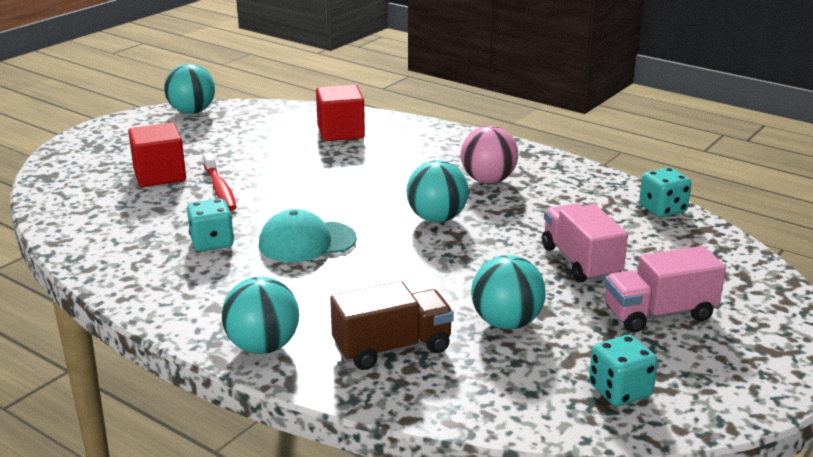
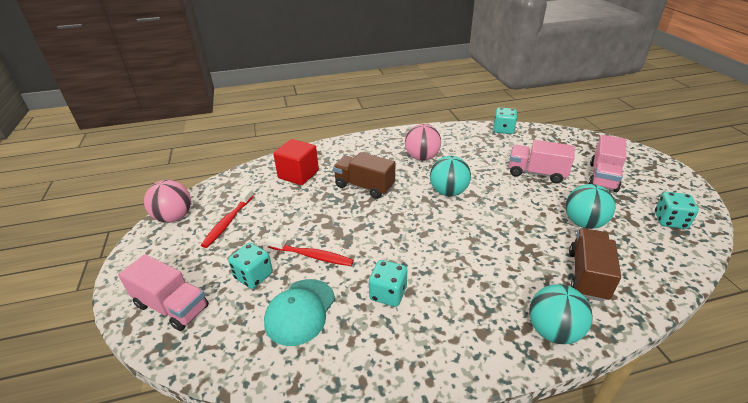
camera: 50 degrees left, 10 degrees up
red cube [128,123,186,187] -> turquoise dice [228,243,273,289]
turquoise ball [164,64,215,114] -> pink ball [144,180,191,223]
turquoise cap [259,209,357,262] -> turquoise cap moved to [264,279,335,346]
none -> pink truck [118,254,209,331]
none -> red toothbrush [201,188,253,248]
none -> brown truck [333,152,395,199]

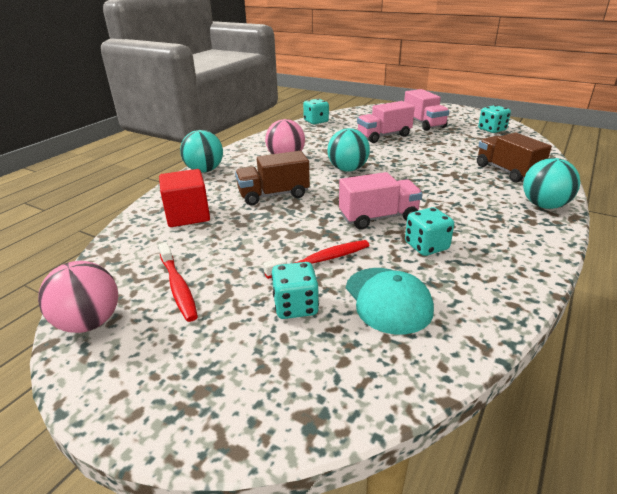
camera: 45 degrees left, 5 degrees down
pink truck [118,254,209,331] -> pink truck moved to [339,172,423,230]
turquoise ball [566,184,616,229] -> turquoise ball moved to [180,130,223,173]

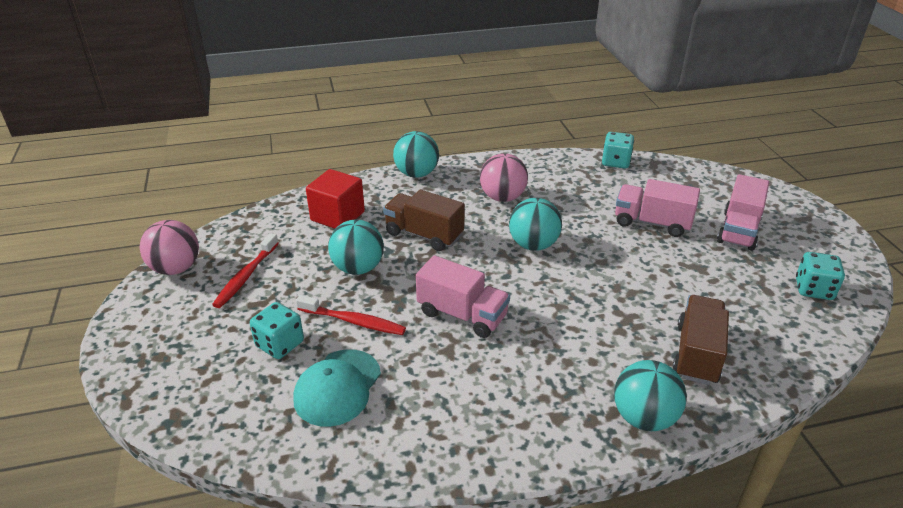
camera: 45 degrees right, 5 degrees up
turquoise dice [405,207,454,256] -> none
none -> turquoise ball [328,220,384,275]

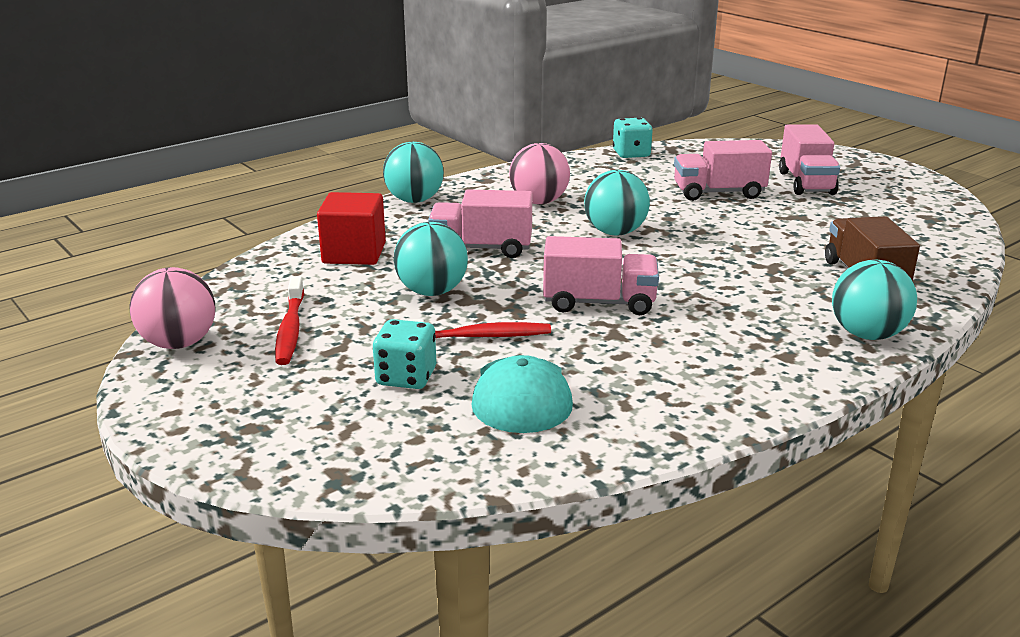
camera: 25 degrees left, 10 degrees down
brown truck [383,190,465,251] -> pink truck [428,189,532,258]
turquoise dice [796,252,845,300] -> none

